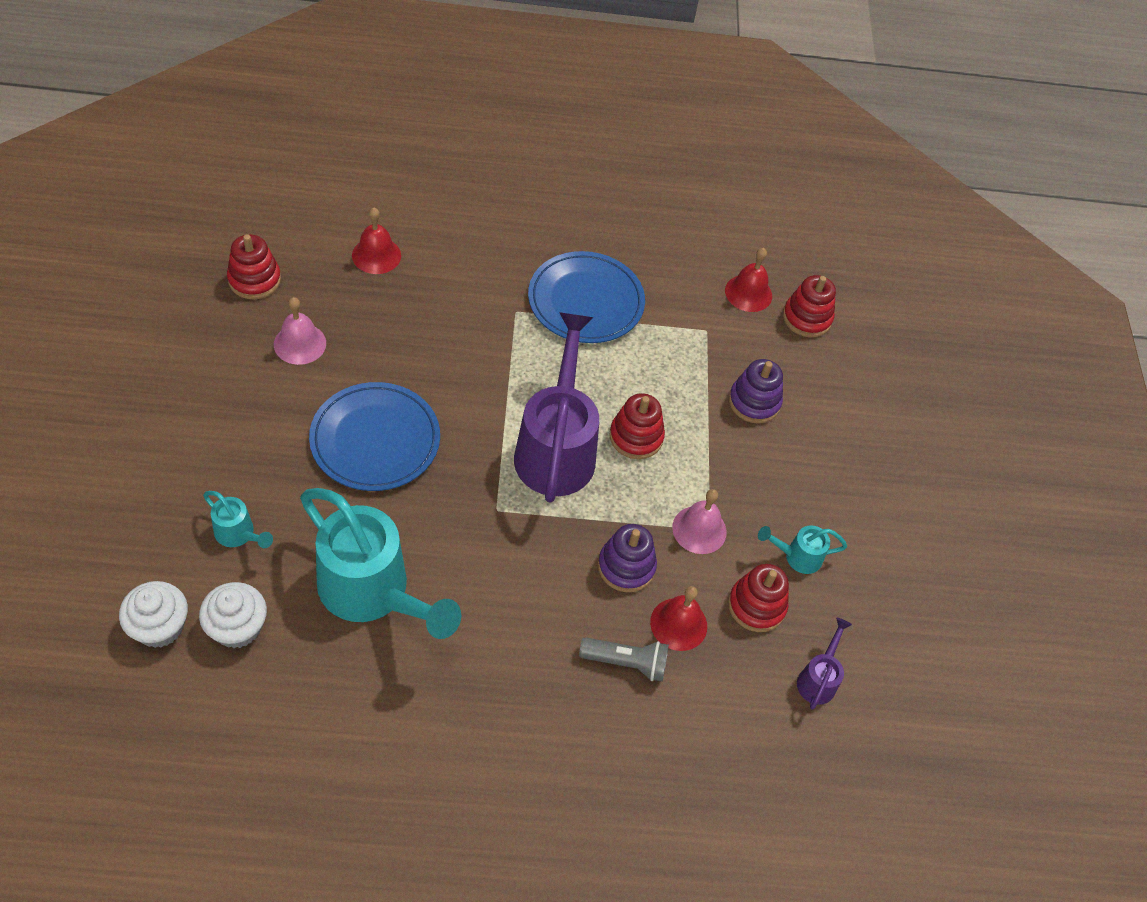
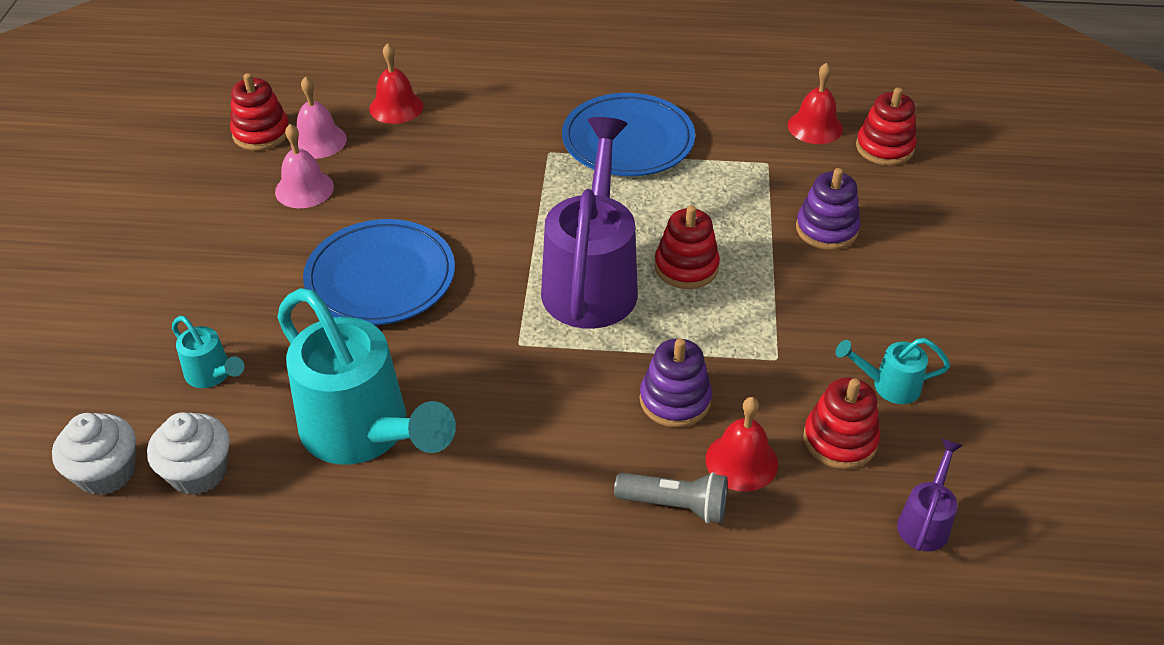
camera: 10 degrees right, 10 degrees down
pink bell [672,489,727,554] -> pink bell moved to [291,76,347,159]

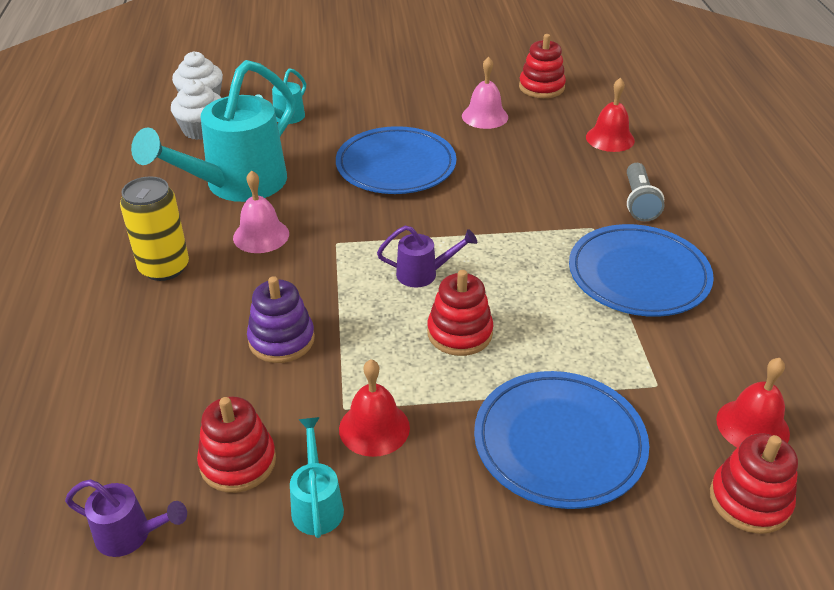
camera: 80 degrees right, 5 degrees down
pink bell [291,76,347,159] -> pink bell moved to [233,170,289,253]
purple watering can [541,117,638,329] -> purple watering can [377,225,477,287], size x0.44
grey flashlight [614,472,727,523] -> grey flashlight moved to [627,163,664,222]
red bell [706,397,778,491] -> red bell moved to [339,359,410,457]
purple stacking toy [796,168,860,250] -> blue plate [474,371,649,509]
none -> yellow can [120,176,189,281]

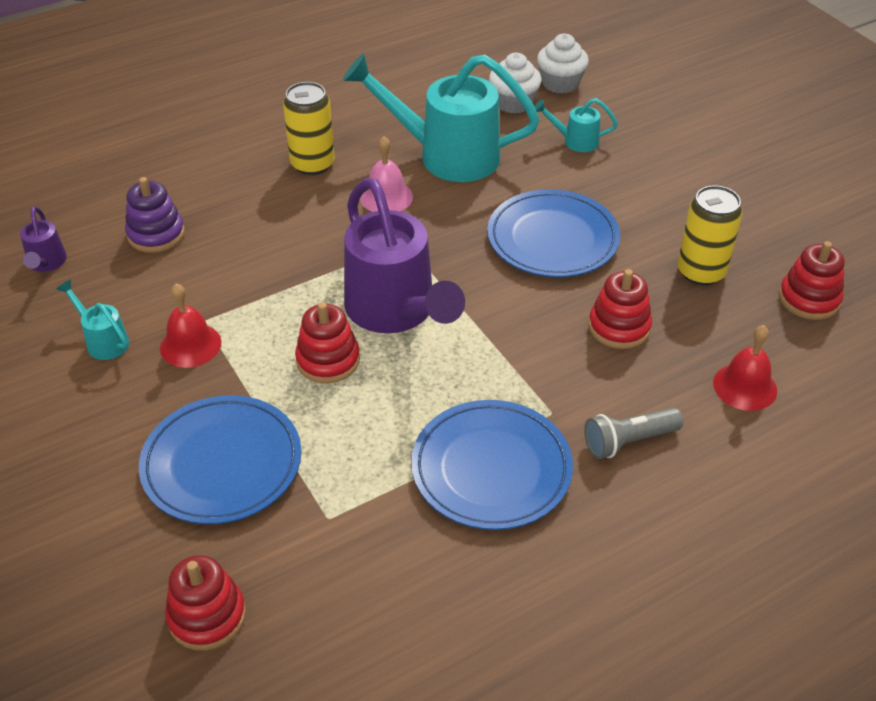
camera: 65 degrees right, 5 degrees up
red stacking toy [197,396,276,493] -> red stacking toy moved to [589,269,652,349]
purple stacking toy [247,276,315,363] -> purple stacking toy moved to [125,177,185,253]
turquoise watering can [290,417,344,538] -> turquoise watering can turned 105 degrees counterclockwise [56,279,129,360]
purple watering can [377,225,477,287] -> purple watering can [344,178,465,333], size x2.26
pink bell [462,57,508,129] -> yellow can [678,185,743,285]
red bell [716,358,790,448] -> none

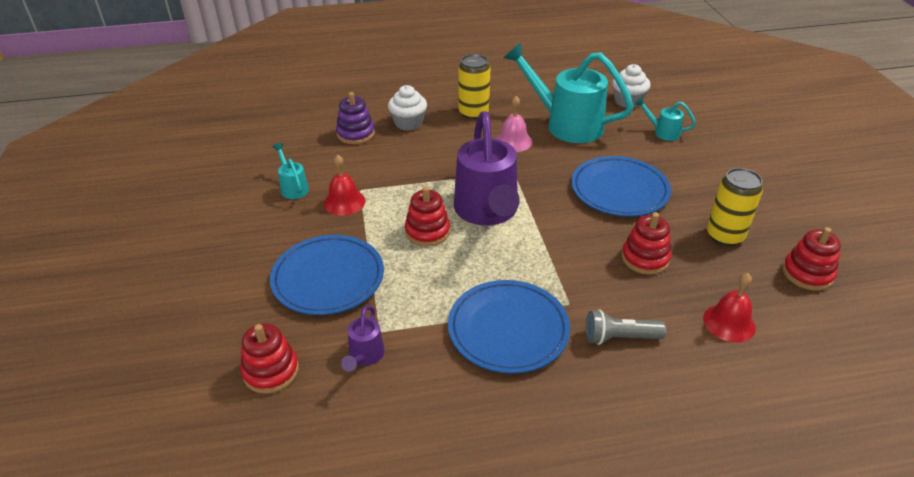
camera: 20 degrees right, 5 degrees down
purple watering can [20,206,67,272] -> purple watering can moved to [341,305,385,372]
white cupcake [537,34,589,94] -> white cupcake moved to [388,85,427,131]

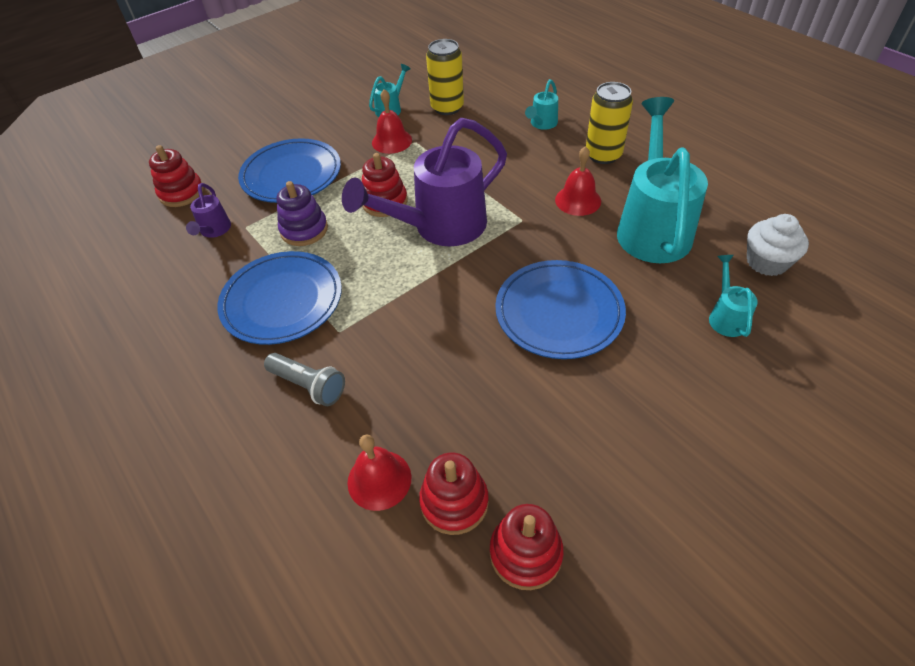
camera: 65 degrees right, 10 degrees up
purple stacking toy [336,92,375,144] -> purple stacking toy moved to [277,181,328,246]
purple watering can [341,305,385,372] -> purple watering can turned 75 degrees counterclockwise [186,183,231,238]
white cupcake [388,85,427,131] -> turquoise watering can [525,79,558,130]
pink bell [496,96,532,152] -> red bell [555,146,601,216]
grey flashlight [586,310,666,345] -> grey flashlight turned 150 degrees clockwise [264,353,345,406]
red stacking toy [622,212,671,275] -> red stacking toy moved to [419,452,489,535]
yellow can [707,168,763,246] -> yellow can moved to [426,39,464,115]

